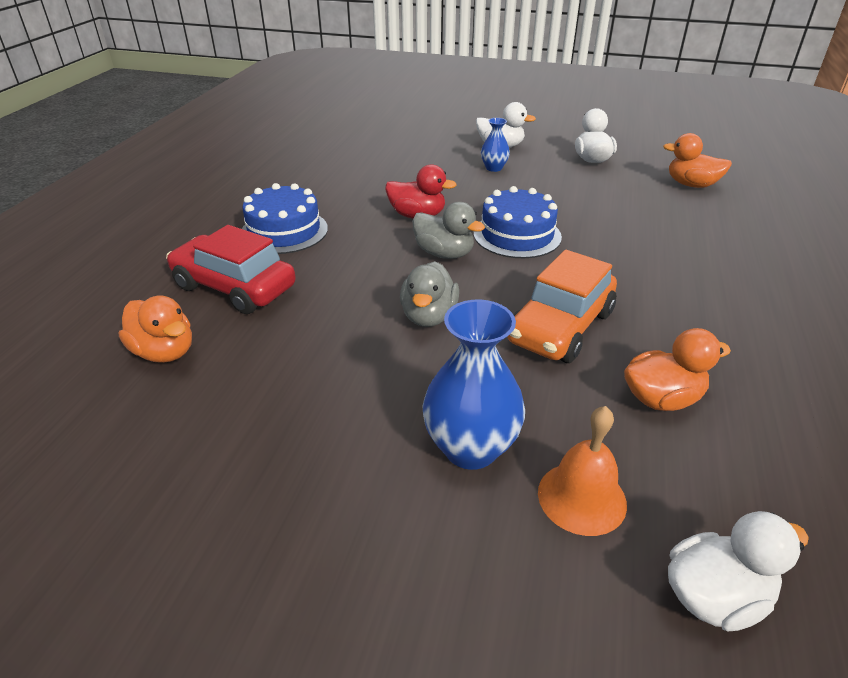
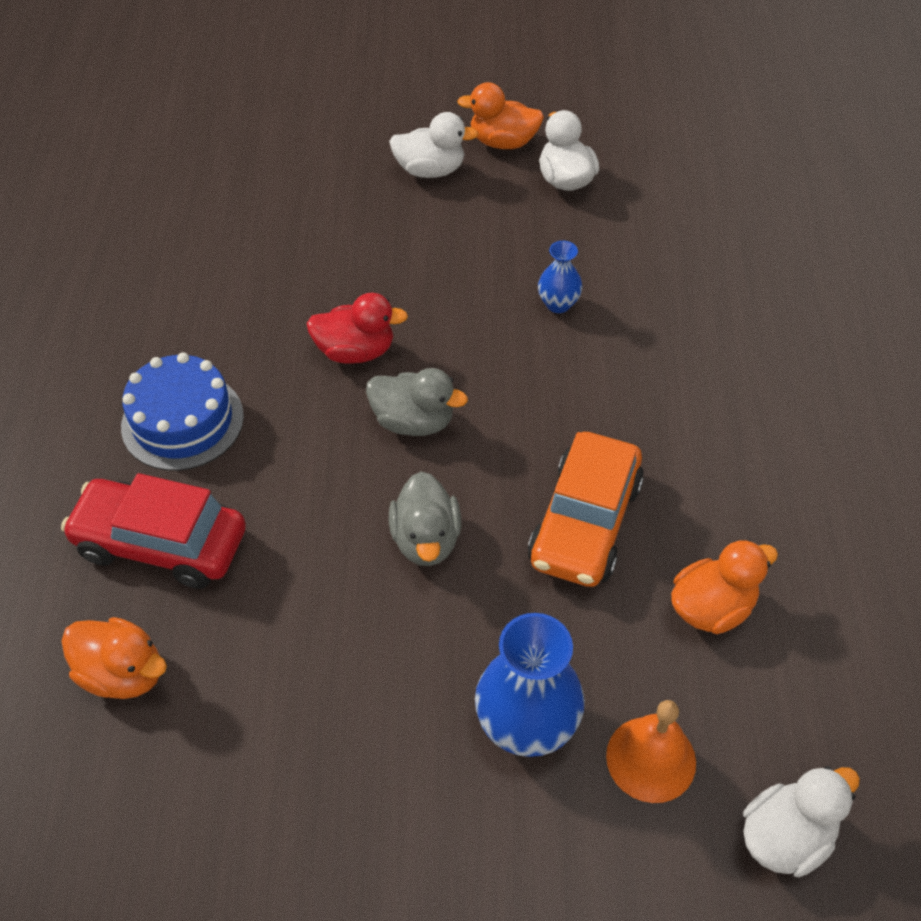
camera: 15 degrees left, 15 degrees up
blue cake [474,186,562,258] -> none
blue vase [481,118,510,172] -> blue vase moved to [538,241,583,313]
orange duck [663,133,732,188] -> orange duck moved to [457,82,544,149]

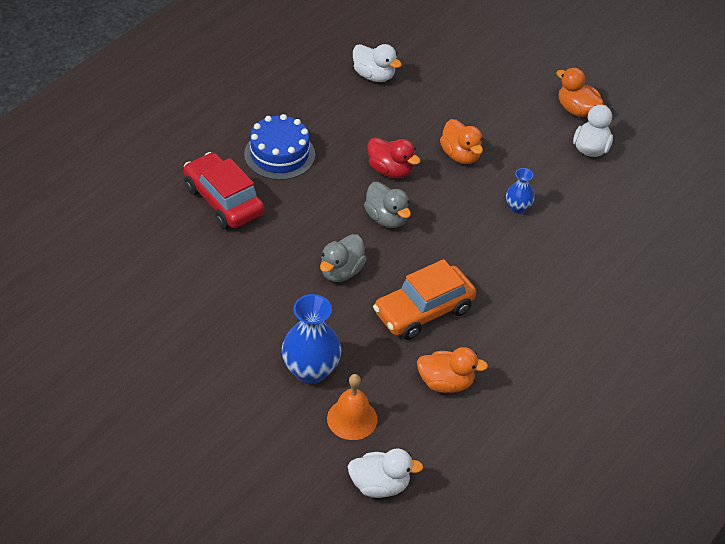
camera: 35 degrees right, 5 degrees down
orange duck [61,617,167,699] -> orange duck moved to [440,119,483,164]
white duck [389,112,479,178] -> white duck moved to [353,44,402,82]

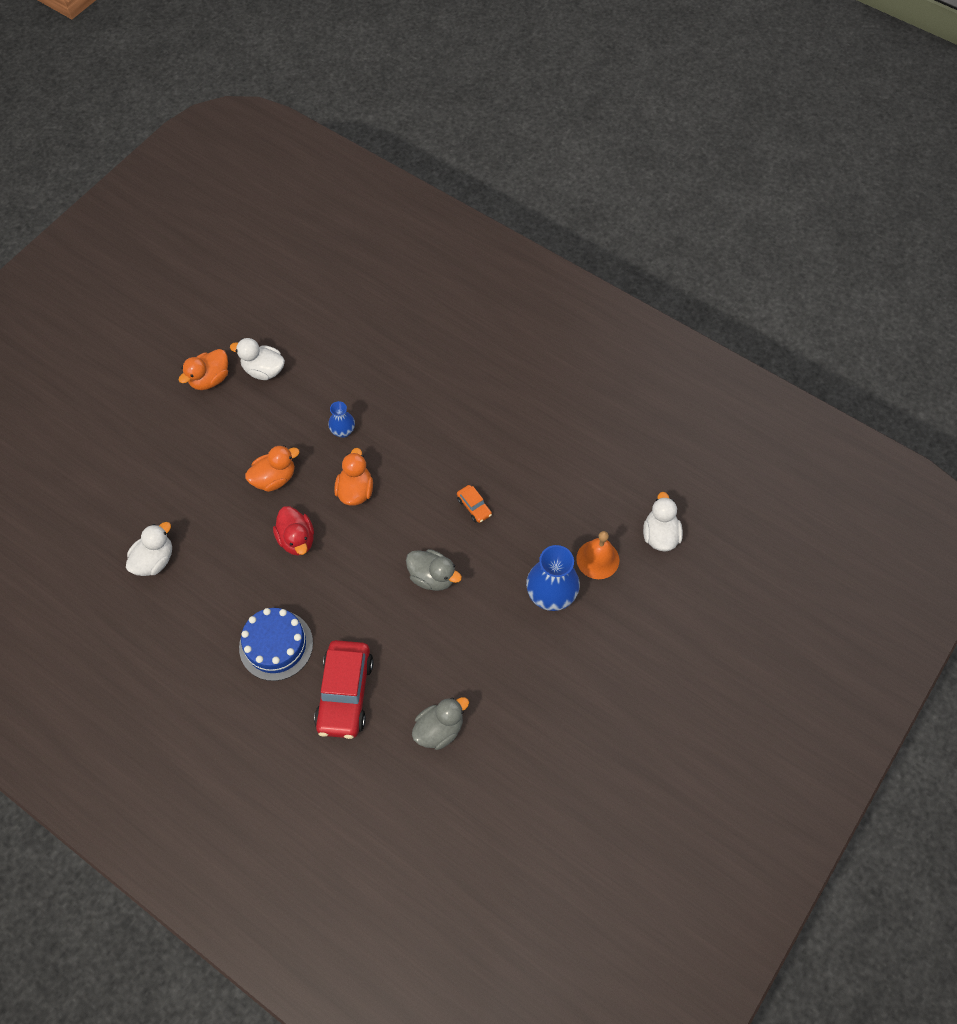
camera: 90 degrees left, 15 degrees up
red car [184,152,264,229] -> red car turned 45 degrees counterclockwise [314,640,374,739]
grey duck [364,182,411,228] -> grey duck moved to [412,697,469,750]
red duck [368,137,421,178] -> red duck turned 120 degrees clockwise [273,506,314,556]
orange car [373,259,476,340] -> orange car [457,485,492,523], size x0.45
orange duck [417,347,488,393] -> orange duck moved to [334,448,373,506]

